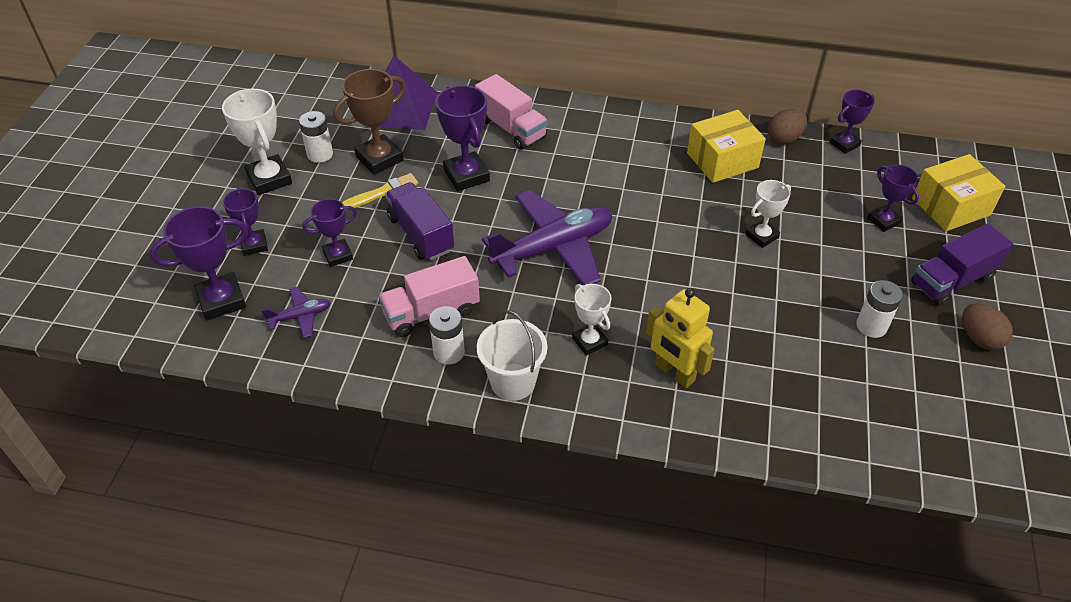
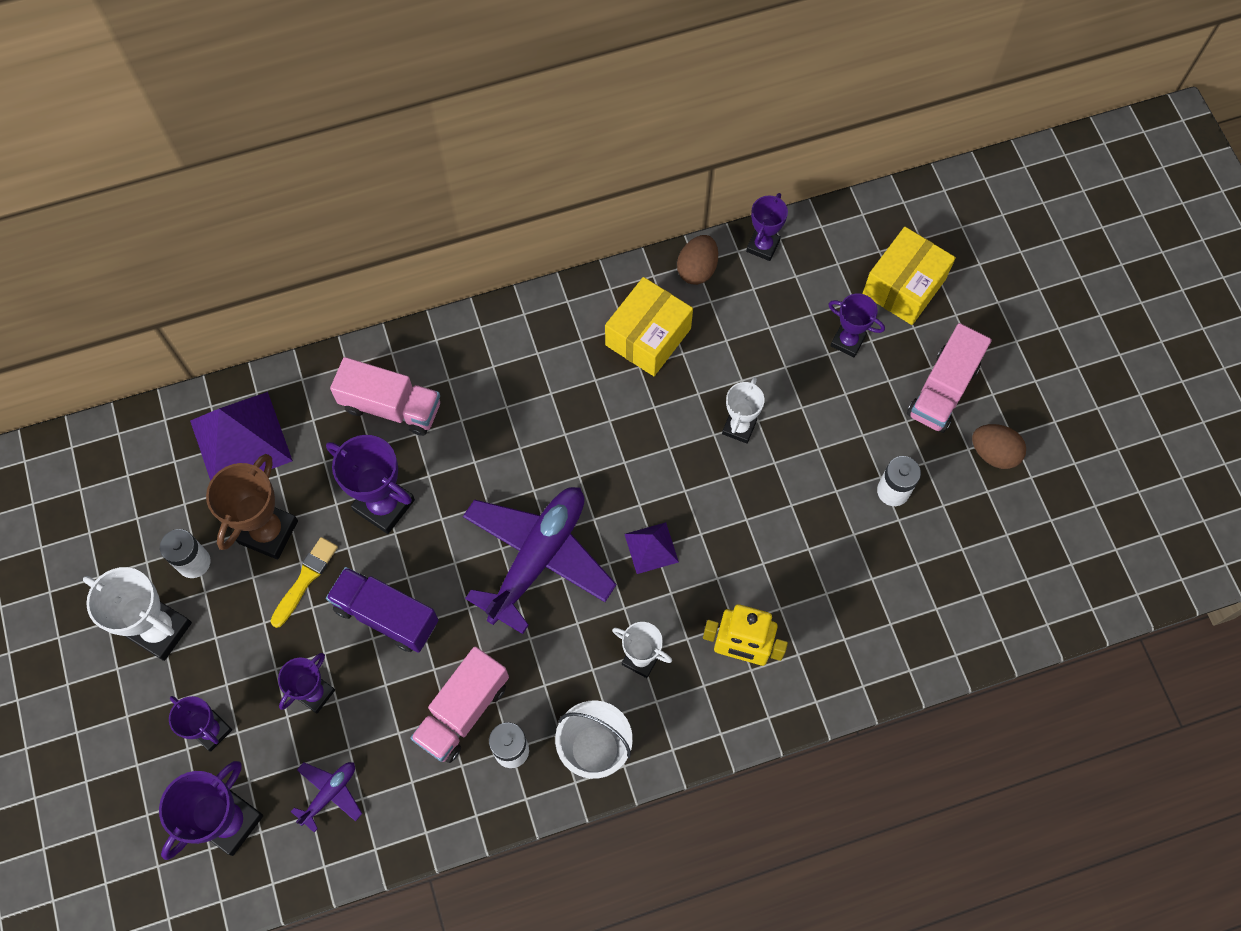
camera: 30 degrees left, 20 degrees up
purple truck [911,223,1013,306] -> pink truck [907,323,992,433]
none -> purple pyramid [625,522,679,574]

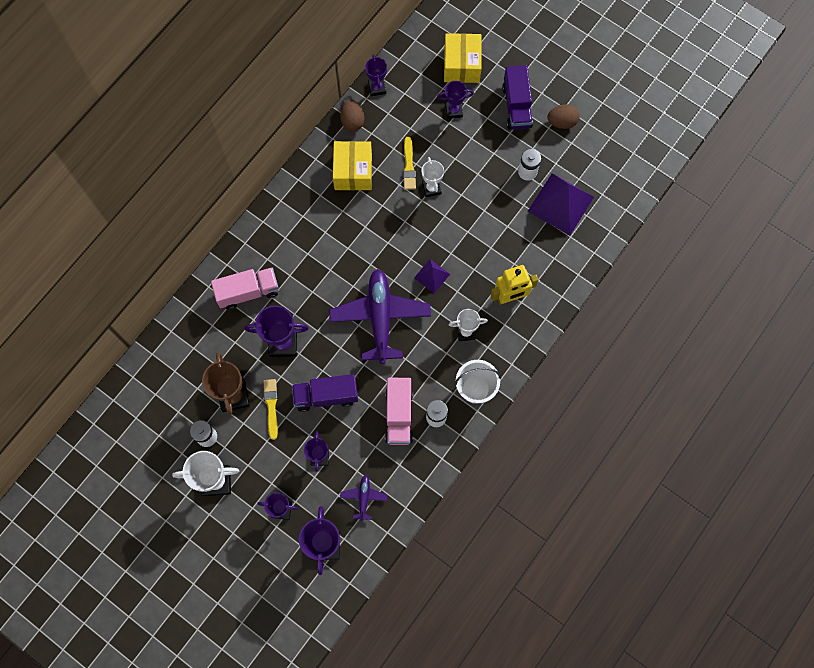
camera: 35 degrees left, 5 degrees up
purple pyramid [190,392,293,481] -> purple pyramid moved to [528,173,594,235]
pink truck [907,323,992,433] -> purple truck [502,65,533,130]
none -> yellow brush [403,137,416,190]

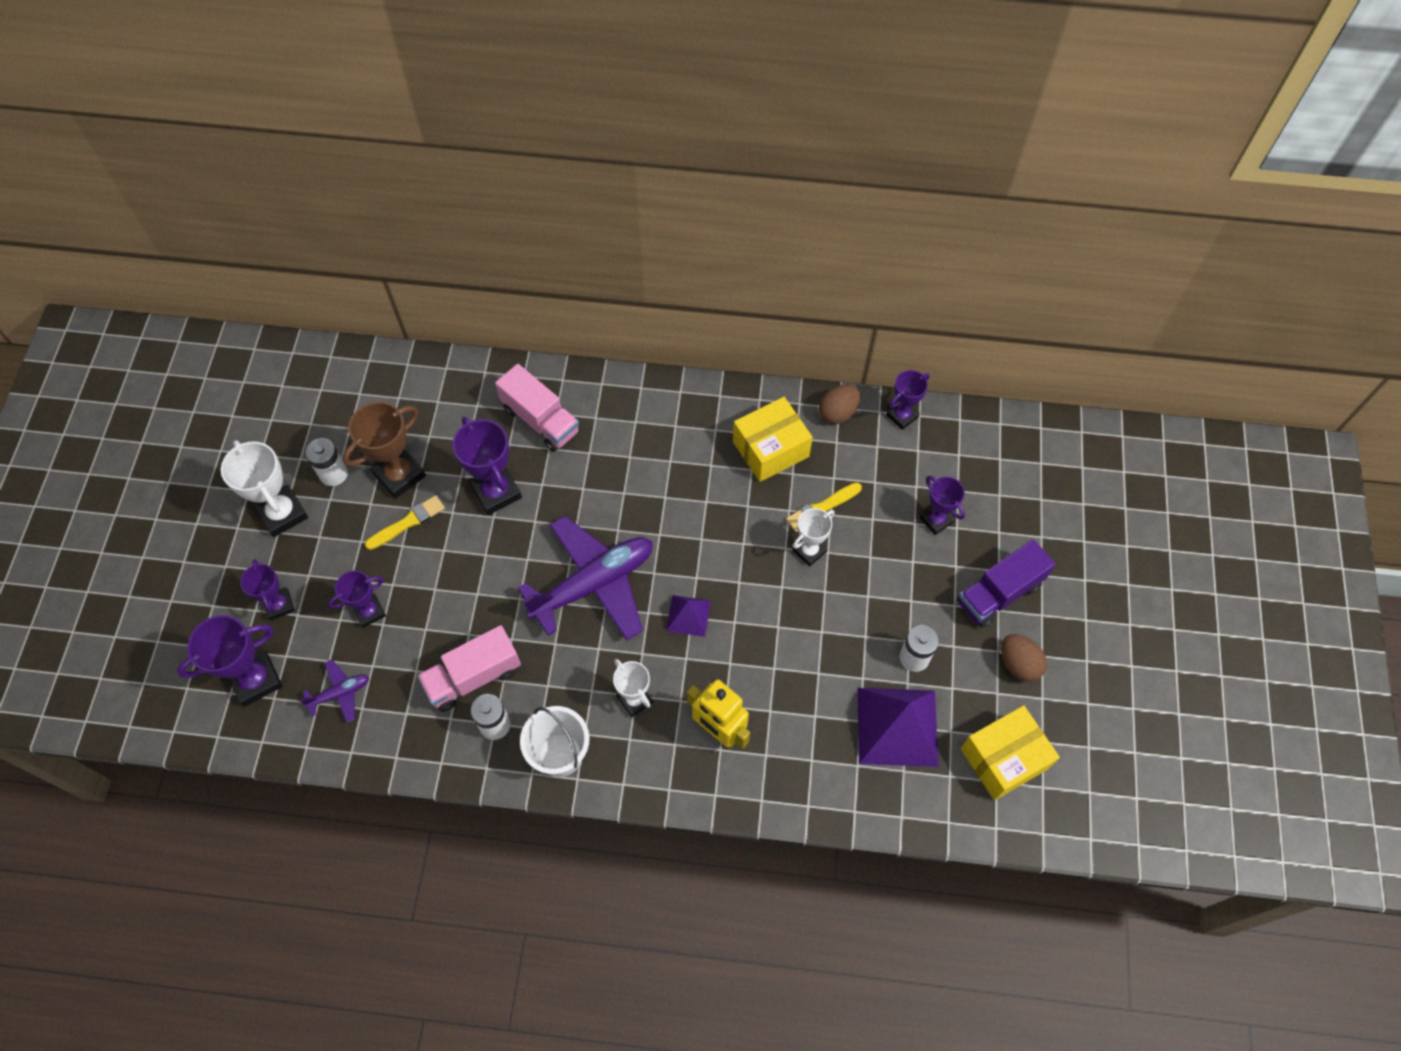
camera: 60 degrees right, 10 degrees down
purple truck [292,374,358,412] -> none
yellow box [444,33,482,83] -> yellow box moved to [960,705,1060,800]

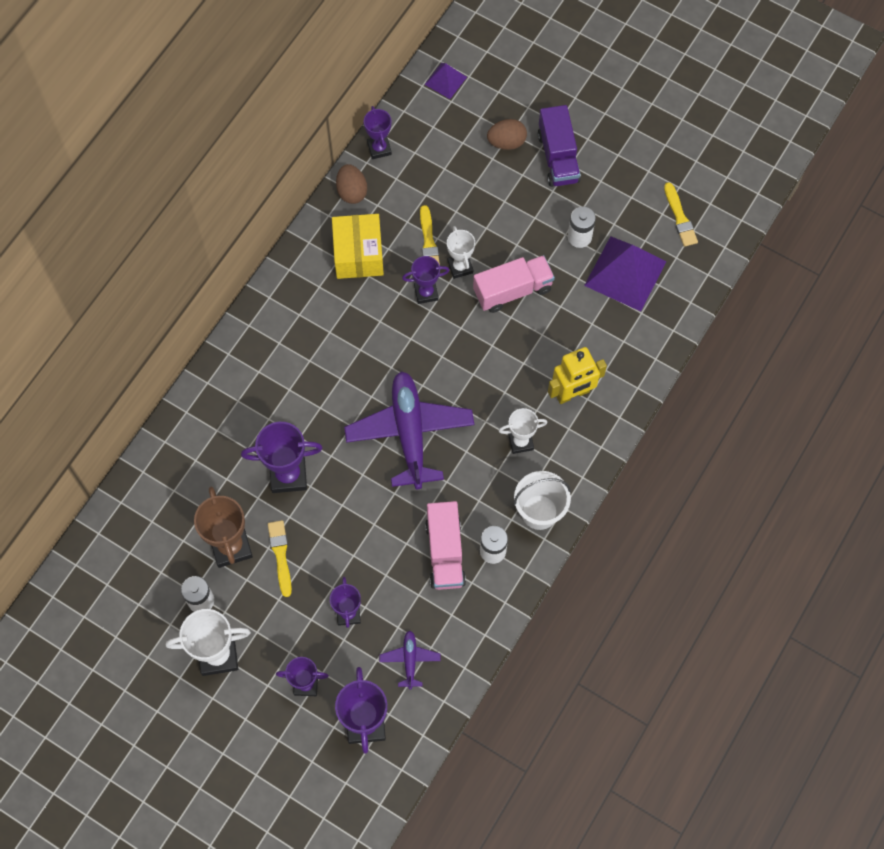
camera: 65 degrees left, 5 degrees up
pink truck [495,364,580,452] -> pink truck moved to [473,255,555,313]
purple pyramid [666,595,711,637] -> purple pyramid moved to [424,63,467,99]
purple trophy [919,476,965,535] -> purple trophy moved to [402,256,450,304]
yellow box [960,705,1060,800] -> yellow brush [664,182,698,247]
brown egg [1001,634,1047,682] -> brown egg moved to [487,119,527,150]

